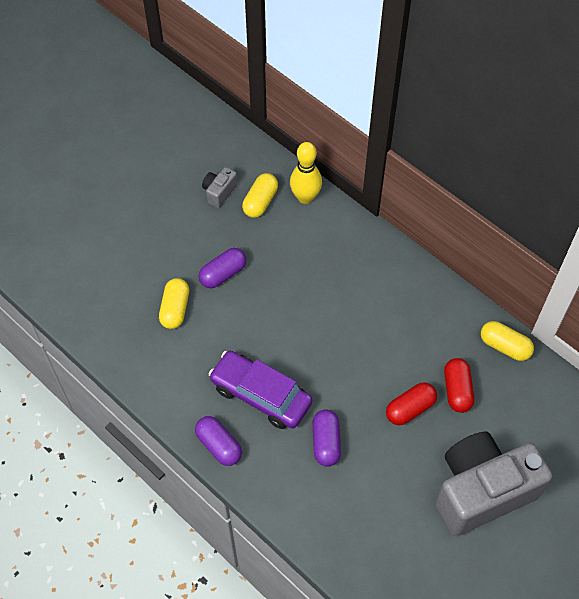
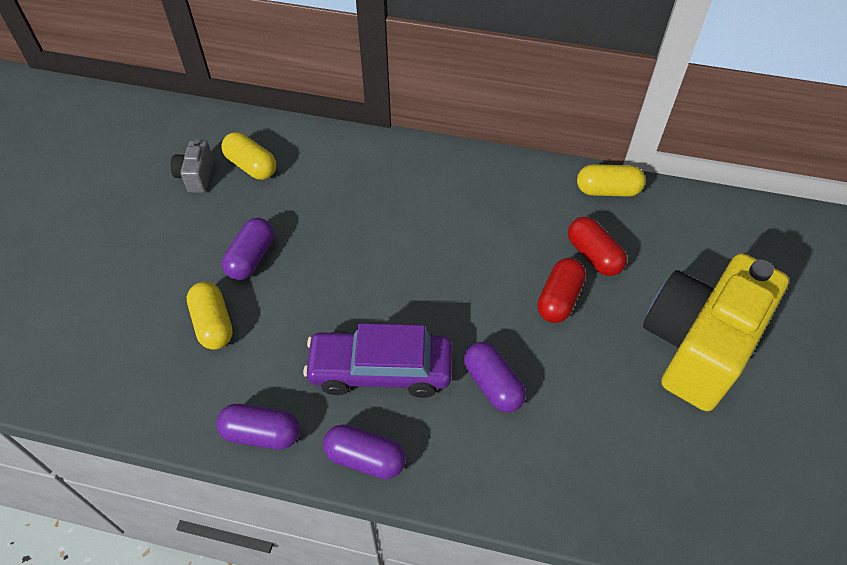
camera: 30 degrees left, 5 degrees down
yellow capsule [242,173,278,218] -> yellow capsule turned 45 degrees counterclockwise [221,132,276,180]
yellow bowling pin [290,142,322,204] -> none
grey camera [436,431,553,536] -> yellow camera [643,253,789,411]
none -> purple capsule [216,404,300,450]

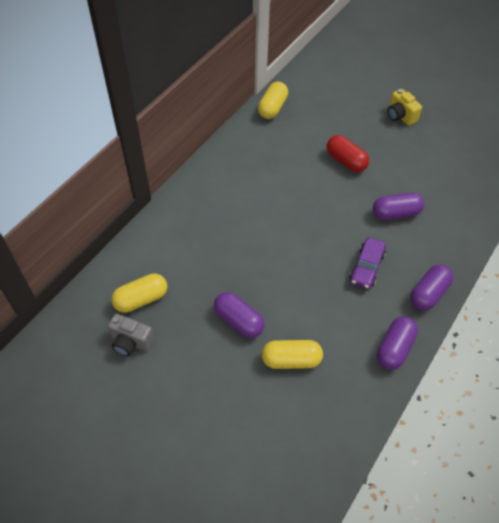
camera: 70 degrees left, 0 degrees up
purple car [303,323,452,398] -> purple car [350,237,386,289], size x0.58
red capsule [568,217,627,276] -> none
yellow camera [643,253,789,411] -> yellow camera [387,89,422,126], size x0.41

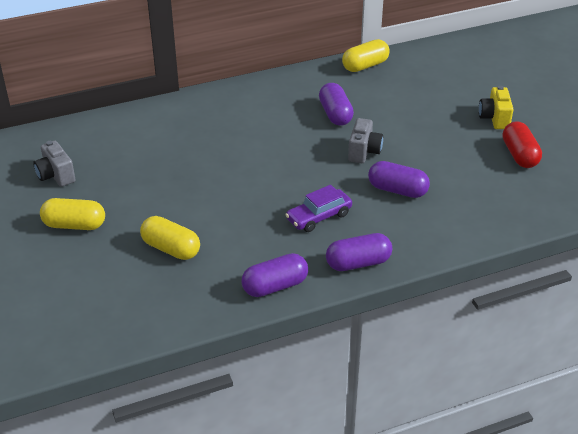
camera: 35 degrees right, 15 degrees down
yellow capsule [111,273,167,313] -> yellow capsule moved to [40,198,105,230]
purple capsule [214,292,265,338] -> purple capsule moved to [319,83,354,126]
red capsule [327,135,369,172] -> red capsule moved to [503,121,542,168]
none -> grey camera [348,118,383,163]

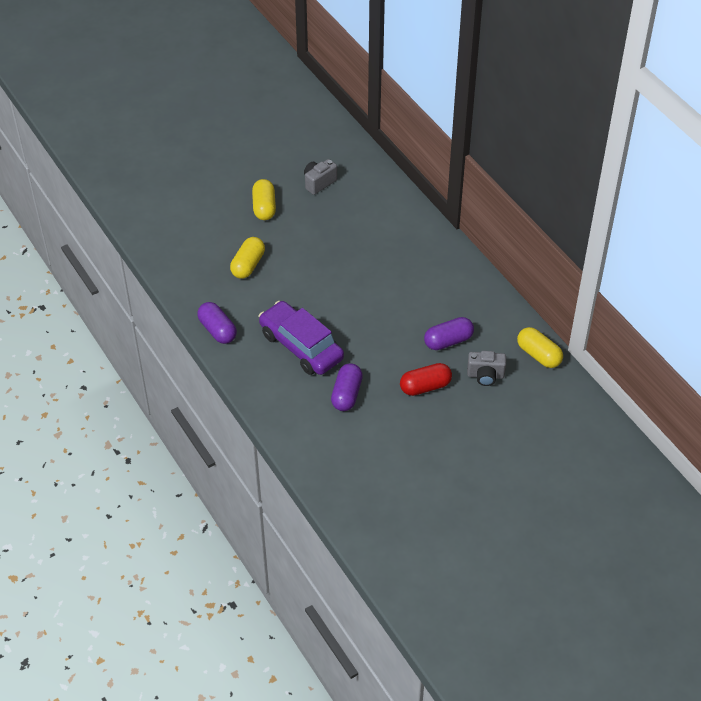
camera: 80 degrees right, 10 degrees up
purple car [285,185,352,232] -> purple car [259,301,344,375], size x1.72
purple capsule [326,233,392,271] -> none
grey camera [348,118,383,163] -> grey camera moved to [467,351,506,386]
yellow camera [479,86,514,129] -> none
red capsule [503,121,542,168] -> red capsule moved to [400,363,452,396]

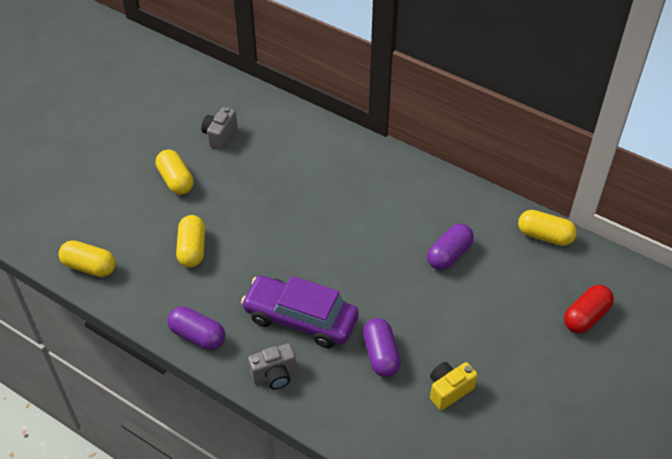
camera: 25 degrees left, 0 degrees up
red capsule [400,363,452,396] -> red capsule moved to [564,285,614,333]
grey camera [467,351,506,386] -> grey camera moved to [248,343,296,389]
none -> yellow capsule [58,240,116,277]
none -> yellow camera [430,362,478,410]

